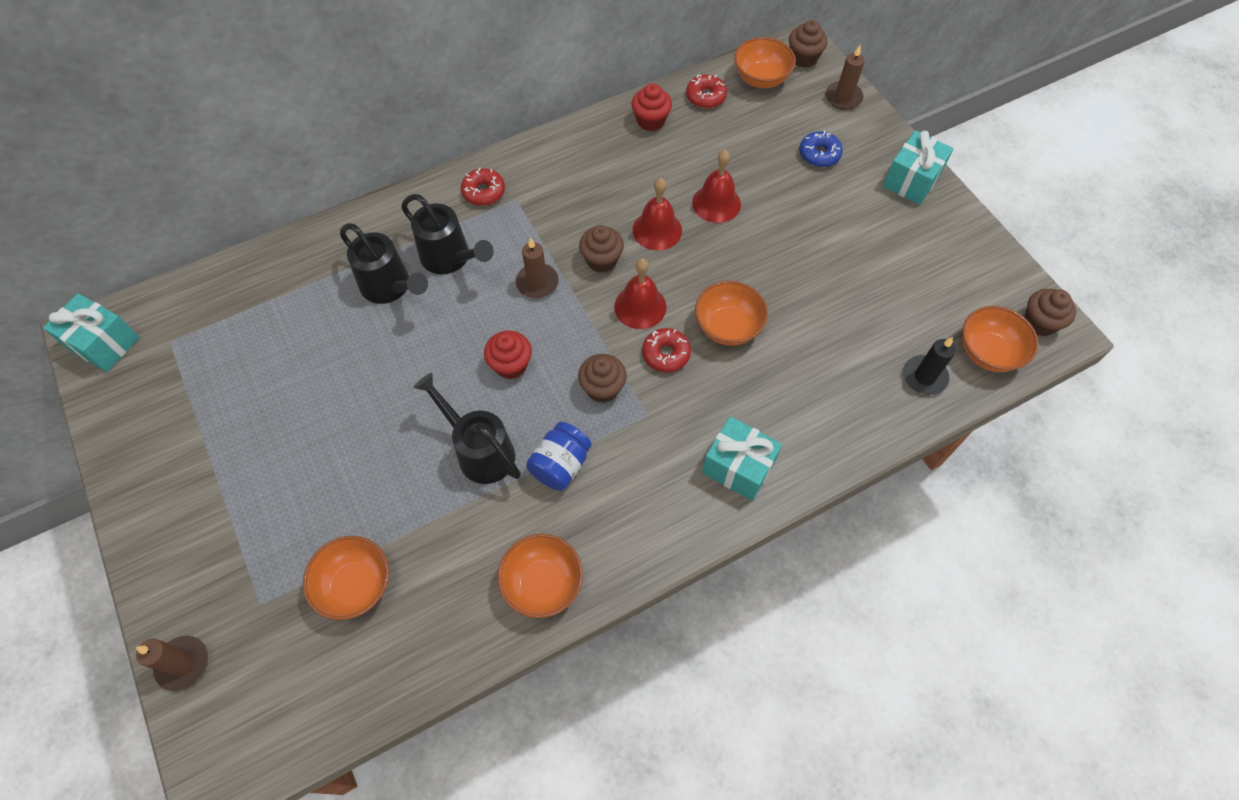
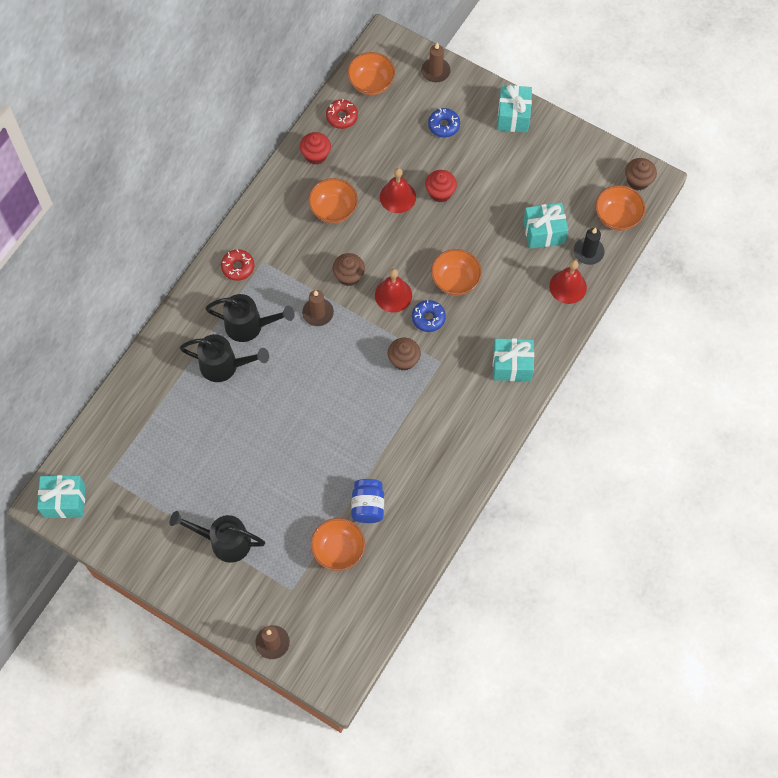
camera: 30 degrees left, 5 degrees up
black watering can [413,373,521,484] -> black watering can moved to [169,511,265,563]
red cupcake [484,331,532,379] -> red cupcake moved to [425,170,457,202]
orange bowl [498,534,583,618] -> orange bowl moved to [308,178,358,223]
blue jar [526,422,592,491] -> blue jar moved to [351,479,384,523]
red bell [633,178,682,250] -> red bell moved to [549,260,587,304]
red donut [642,328,691,373] -> blue donut [412,300,446,332]
brown cupcake [789,20,828,68] -> none
none -> turquoise gift [523,203,568,249]

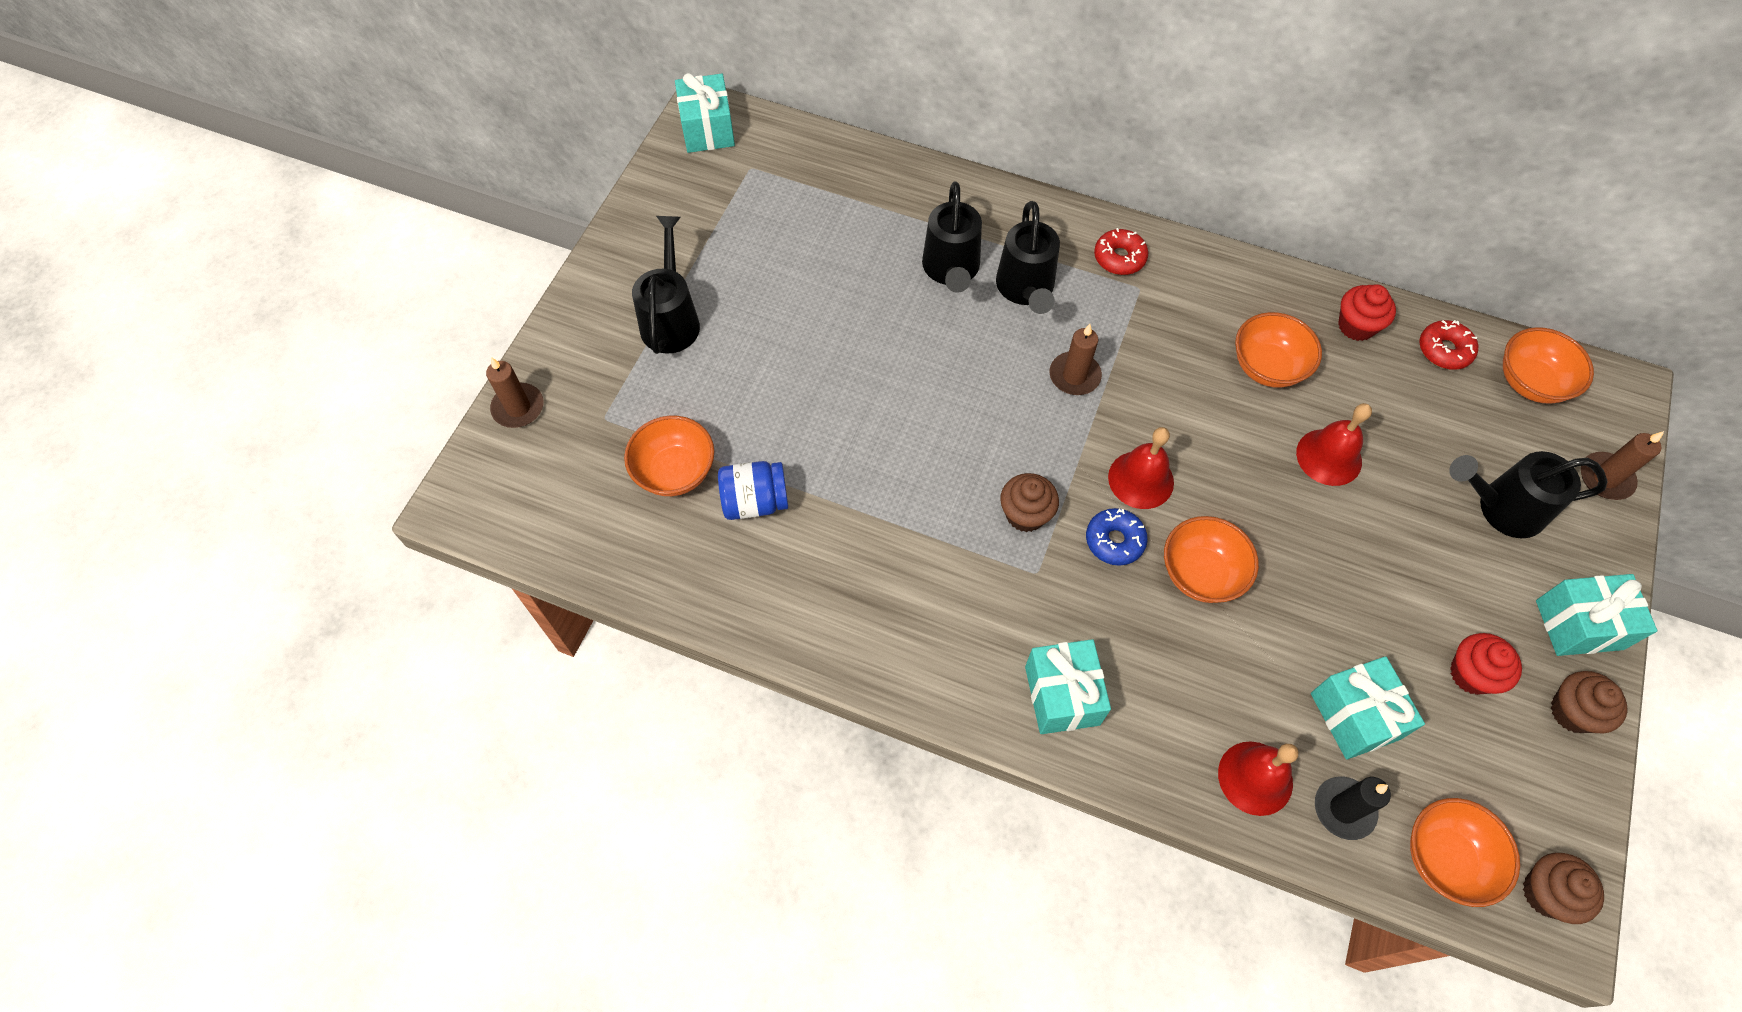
camera: 80 degrees right, 5 degrees down
brown cupcake [333,253,365,286] -> brown cupcake moved to [1551,671,1627,733]
red cupcake [425,170,457,202] -> red cupcake moved to [1450,633,1522,695]
blue donut [428,108,460,138] -> black watering can [1449,451,1608,538]

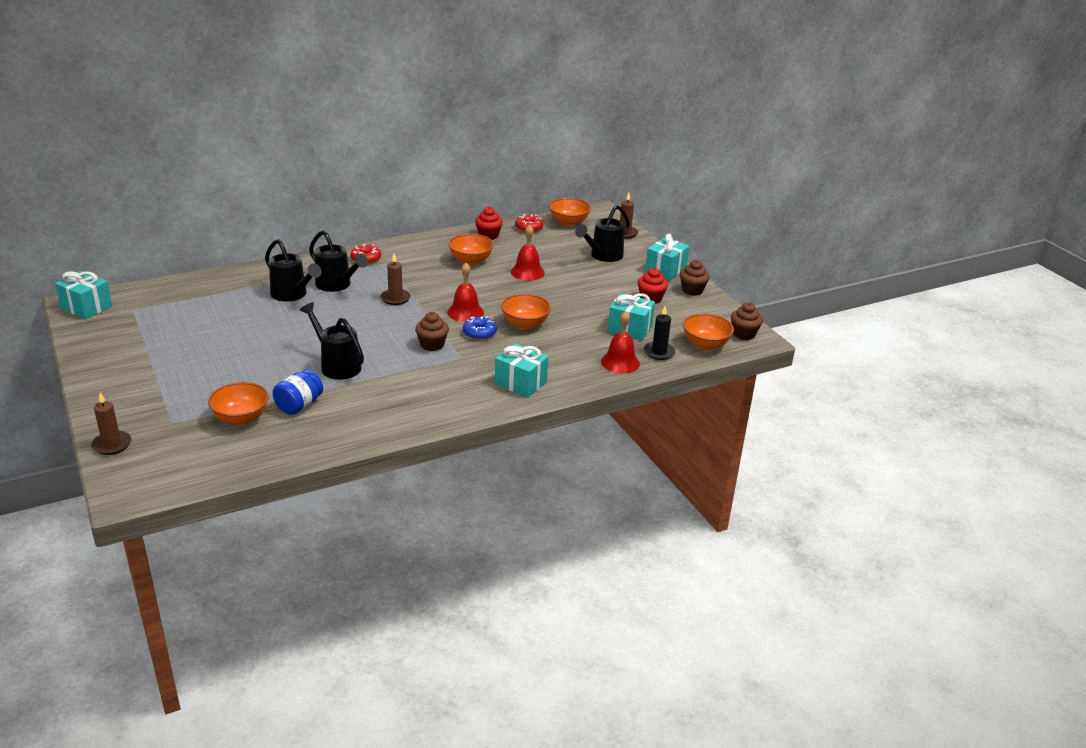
camera: 50 degrees left, 30 degrees down
black watering can [632,216,700,354] -> black watering can moved to [300,302,364,380]

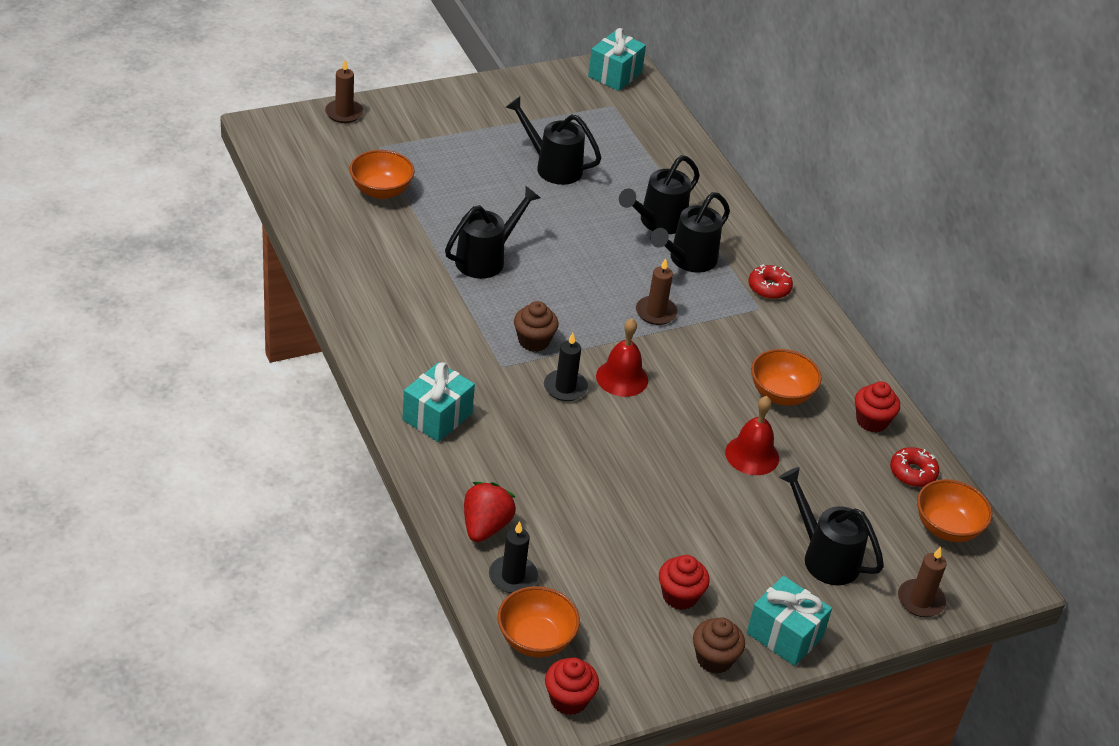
camera: 90 degrees right, 10 degrees up
blue jar [273,369,323,415] -> none
blue donut [463,316,497,340] -> black candle [544,333,588,401]
orange bowl [501,294,551,330] -> none
red bell [601,311,640,374] -> red strawberry [464,482,516,542]
turquoise gift [608,293,655,341] -> none
brown cupcake [731,302,763,340] -> red cupcake [545,658,599,715]
none -> black watering can [506,96,601,185]

